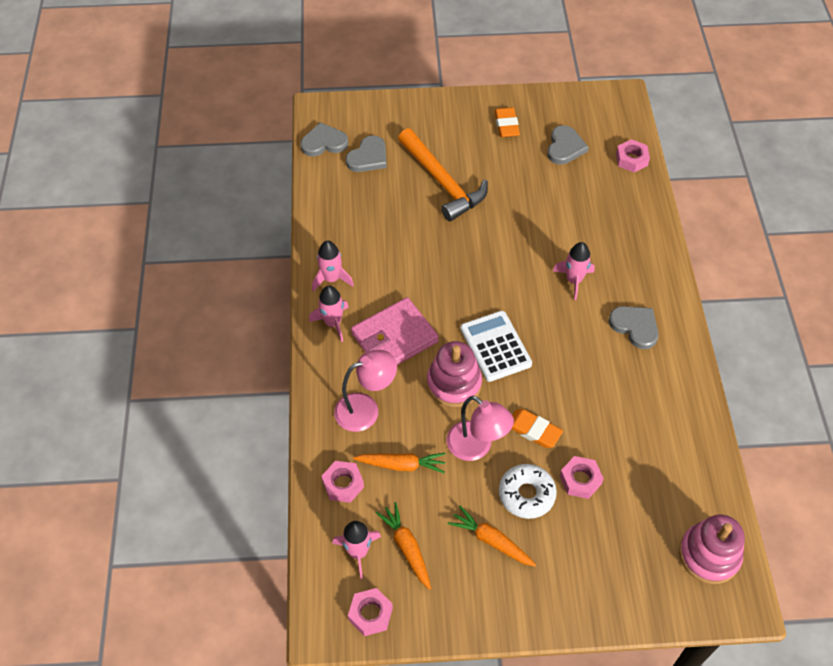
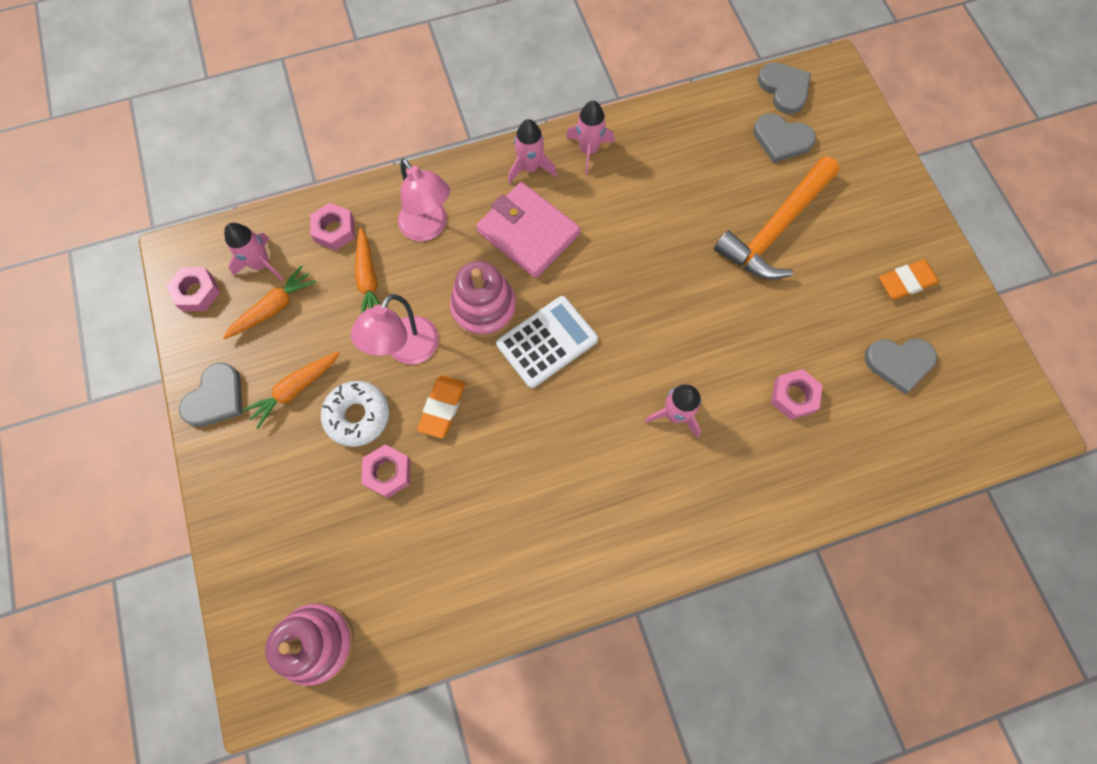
camera: 75 degrees right, 15 degrees up
orange carrot [448,506,536,567] -> orange carrot turned 150 degrees counterclockwise [242,351,340,429]
grey heart [609,306,659,349] -> grey heart moved to [179,363,242,427]
pink nut [616,139,650,172] -> pink nut moved to [771,369,823,420]

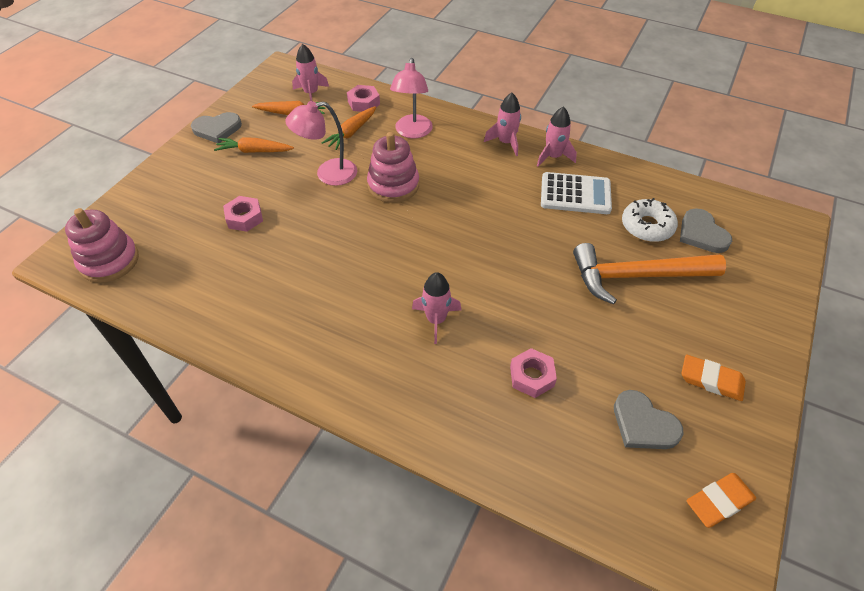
camera: 45 degrees right, 20 degrees down
pink nut [166,267,220,311] -> none
white donut [321,381,389,447] -> white donut moved to [622,198,678,242]
orange eraser [417,375,465,438] -> orange eraser moved to [687,473,756,528]
pink wallet [476,182,581,278] -> none
white calculator [496,296,598,388] -> white calculator moved to [541,172,612,214]
grey heart [758,62,811,114] -> none

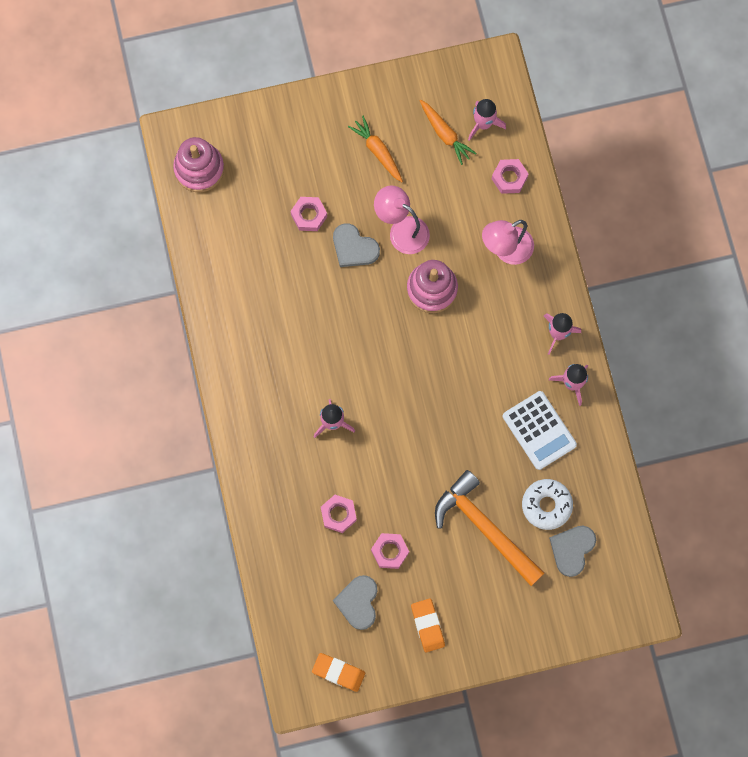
camera: 50 degrees right, 25 degrees up
grey heart [191,112,242,143] -> grey heart moved to [333,223,380,267]
orange carrot [321,106,376,150] -> none
none -> pink nut [371,533,409,569]

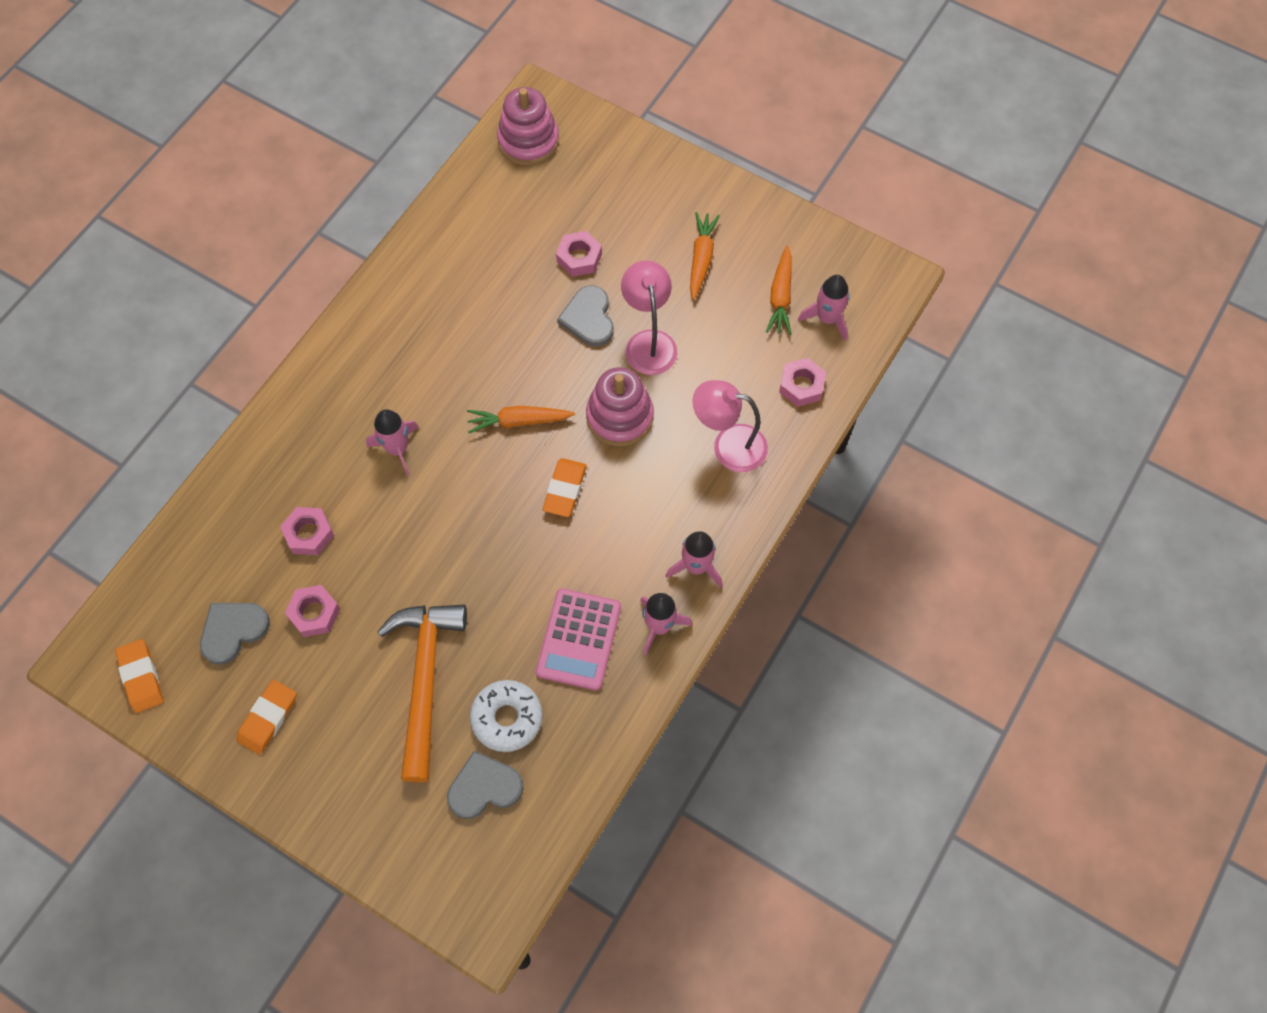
camera: 45 degrees right, 10 degrees down
white calculator [503,391,577,470] -> pink calculator [536,589,621,691]
none -> orange carrot [467,406,575,433]
none -> orange eraser [543,458,587,517]

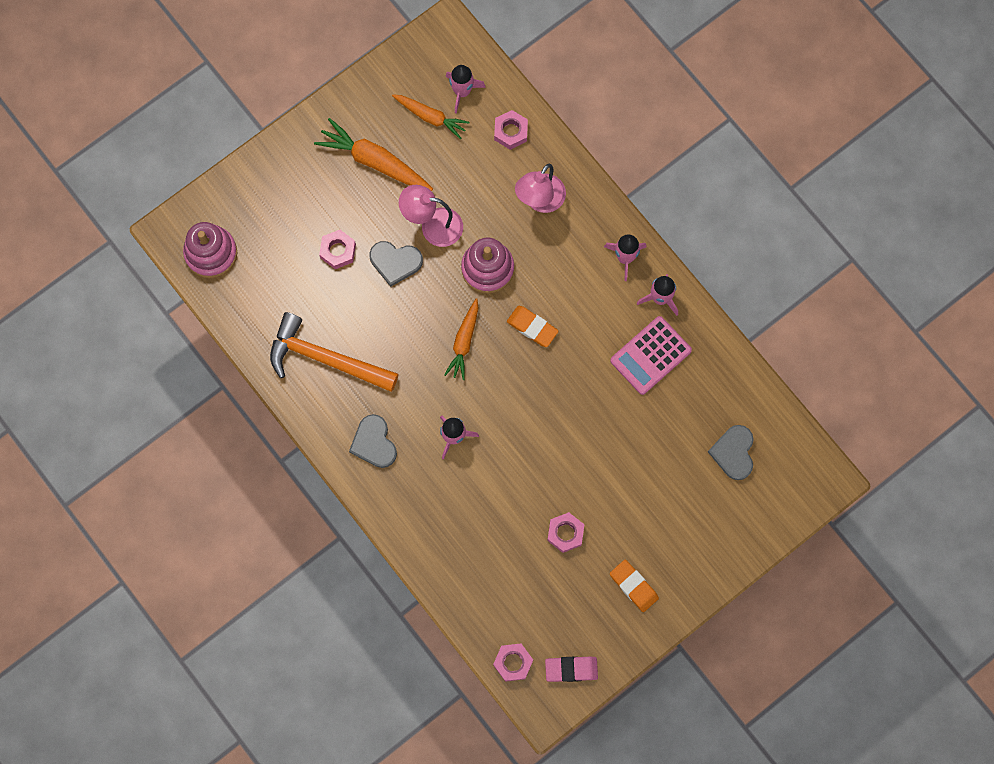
camera: 70 degrees left, 10 degrees up
orange eraser [115,639,163,713] -> pink eraser [545,657,598,682]
grey heart [200,603,270,665] -> grey heart moved to [349,414,397,468]
pink nut [280,507,334,555] -> pink nut moved to [493,643,533,682]
orange hammer [377,604,467,782] -> orange hammer moved to [270,312,399,392]
white donut [470,680,543,752] -> none
pink calculator [536,589,621,691] -> pink calculator turned 105 degrees clockwise [610,316,692,395]
orange carrot [690,212,720,300] -> orange carrot [314,118,433,191], size x1.54

